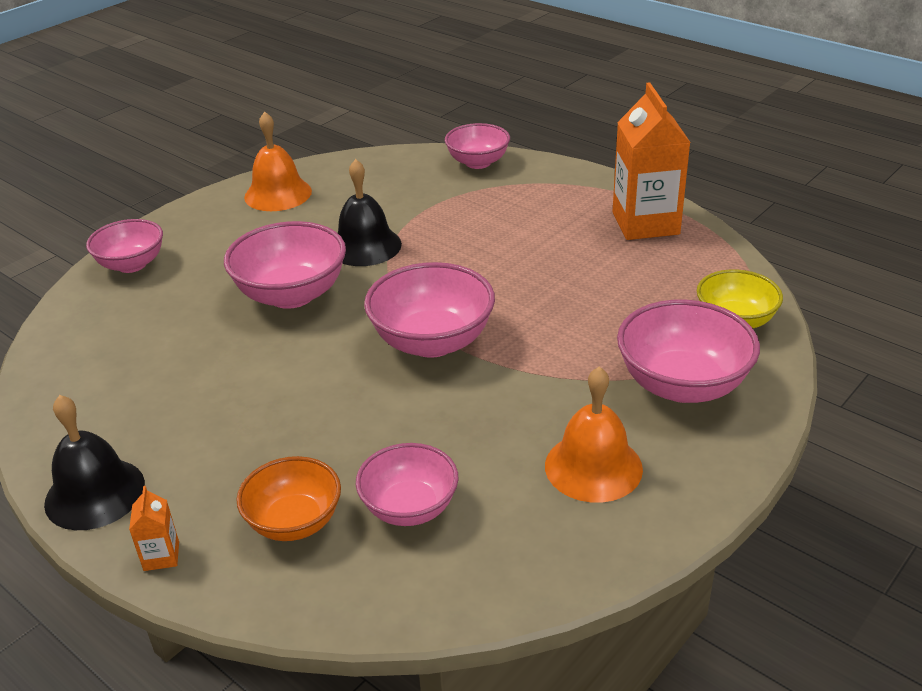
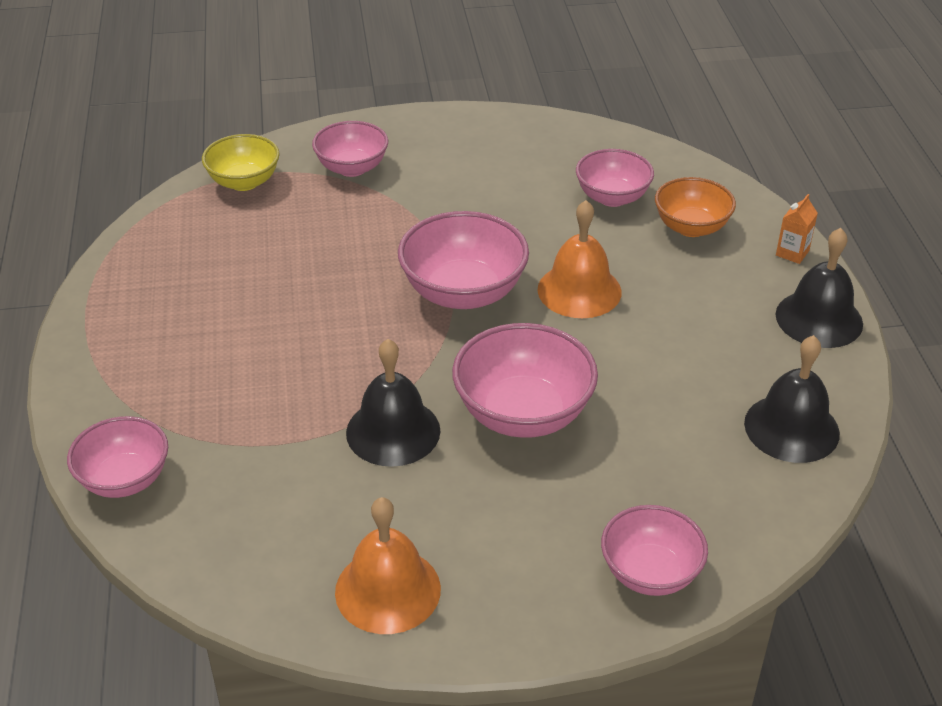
camera: 140 degrees left, 5 degrees up
orange bell [545,366,643,503] -> orange bell moved to [538,200,622,318]
orange carton [612,82,691,240] -> none
pink bowl [617,300,760,403] -> pink bowl [312,121,388,177], size x0.66
none -> black bell [744,335,840,463]

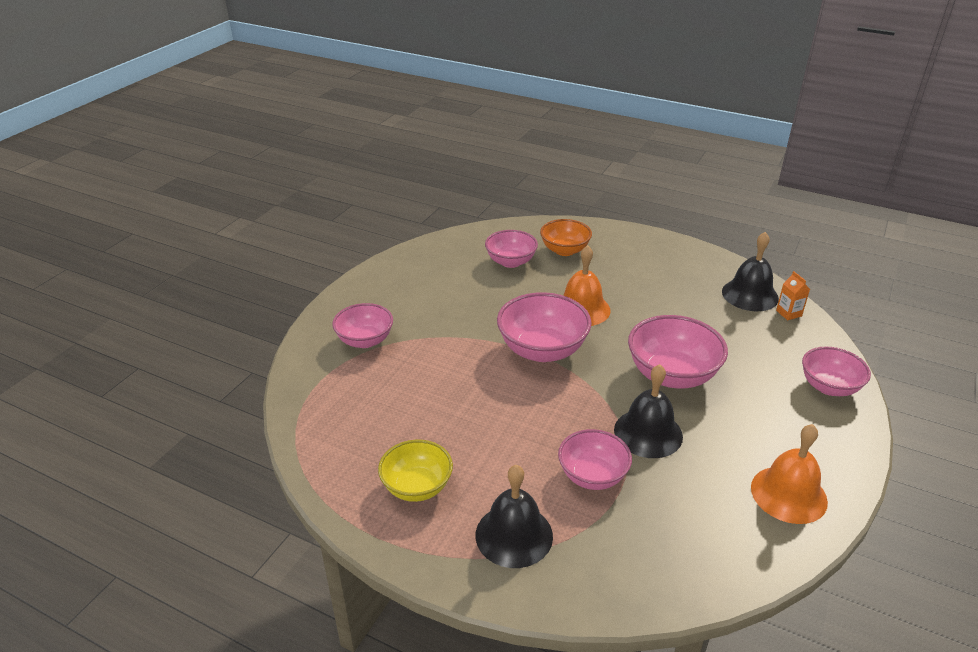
camera: 55 degrees left, 5 degrees down
pink bowl [67,416,168,498] -> pink bowl moved to [558,429,632,490]
yellow bowl [202,134,279,191] -> yellow bowl moved to [378,440,453,502]
black bell [775,228,863,348] -> black bell moved to [476,465,553,568]
orange carton [776,194,818,264] -> orange carton moved to [776,271,810,320]

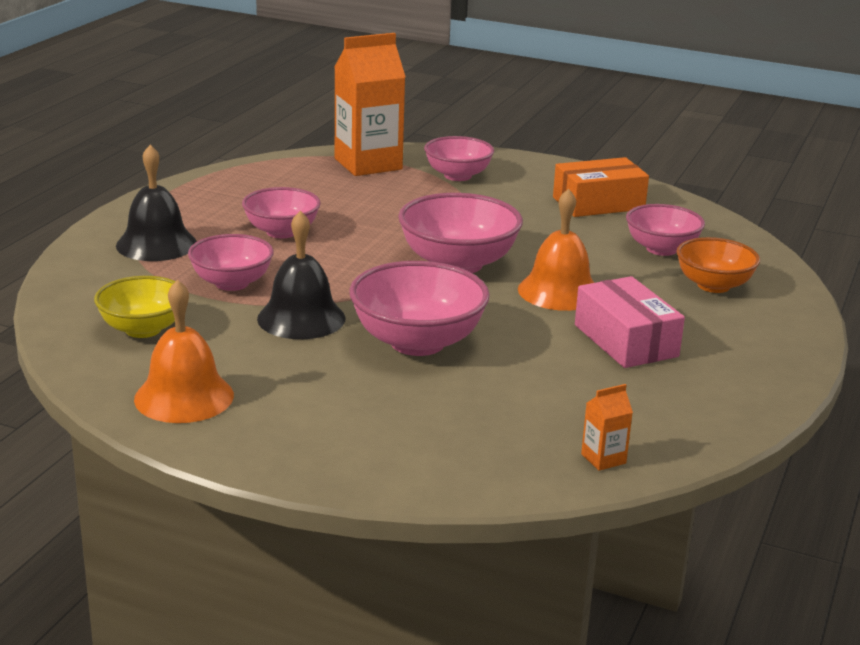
camera: 85 degrees right, 10 degrees down
yellow bowl [378,440,453,502] -> yellow bowl moved to [94,276,176,338]
black bell [722,232,779,311] -> none
pink bowl [802,347,871,396] -> pink bowl moved to [242,187,321,238]
none -> orange carton [335,33,406,176]
none -> orange box [553,157,649,217]
none -> pink box [575,276,685,368]

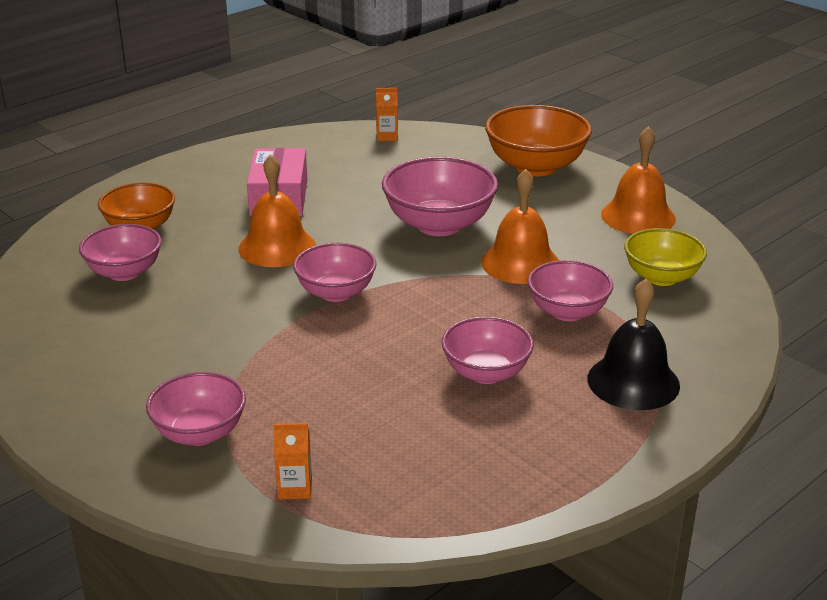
camera: 155 degrees left, 5 degrees up
black bell [257,210,345,339] -> orange bell [481,169,559,284]
orange carton [335,33,406,176] -> orange carton [274,423,312,500], size x0.42
pink bowl [398,193,523,273] -> pink bowl [293,243,377,302], size x0.66
orange box [553,157,649,217] -> none
none -> orange bowl [485,105,592,176]

